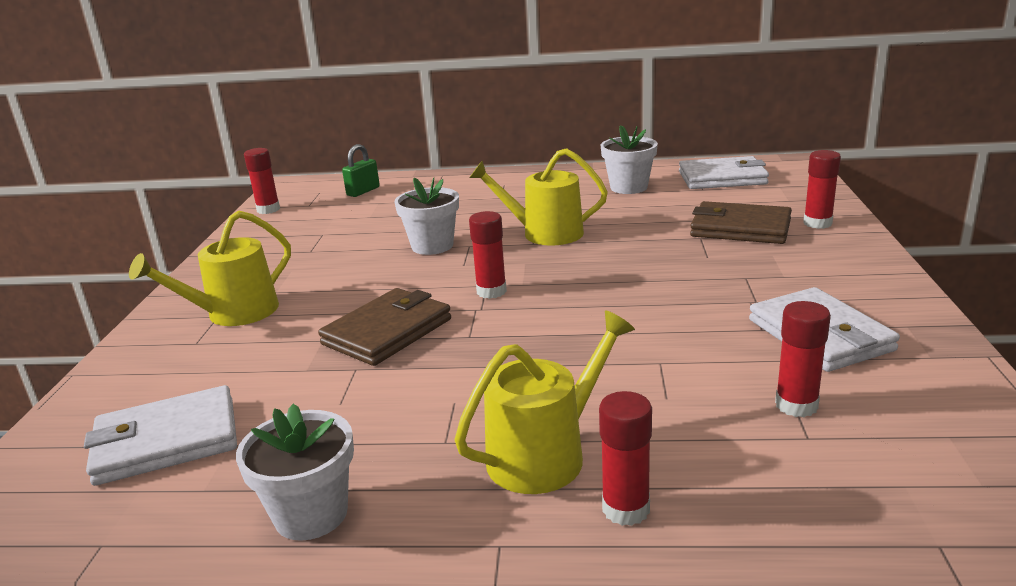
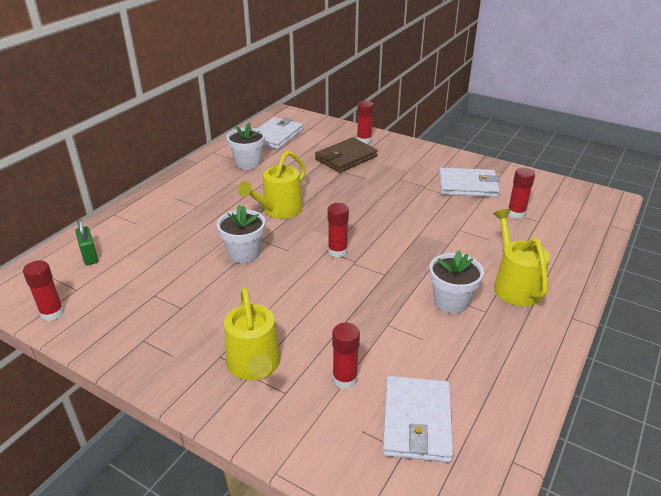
camera: 65 degrees left, 10 degrees up
white flower pot [236,404,354,541] -> white flower pot moved to [429,250,484,313]
brown wallet [318,288,451,366] -> none
red glue stick [599,391,652,526] -> red glue stick moved to [332,322,360,389]

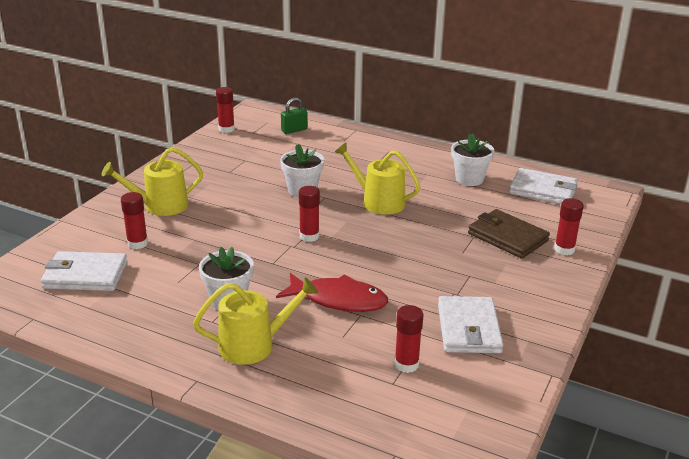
camera: 85 degrees right, 5 degrees down
none -> red fish [276,273,388,312]

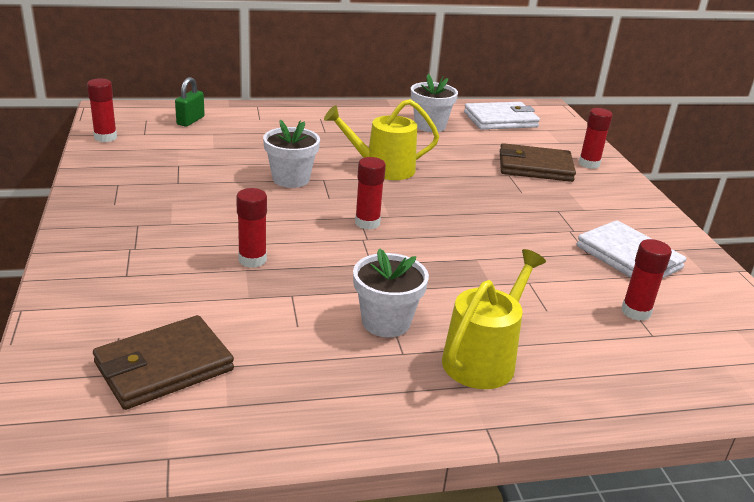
camera: 40 degrees left, 0 degrees up
white wallet [41,251,127,291] -> brown wallet [93,315,234,410]
yellow watering can [102,147,203,216] -> none
red glue stick [121,192,148,249] -> red glue stick moved to [236,188,267,268]
red fish [276,273,388,312] -> none

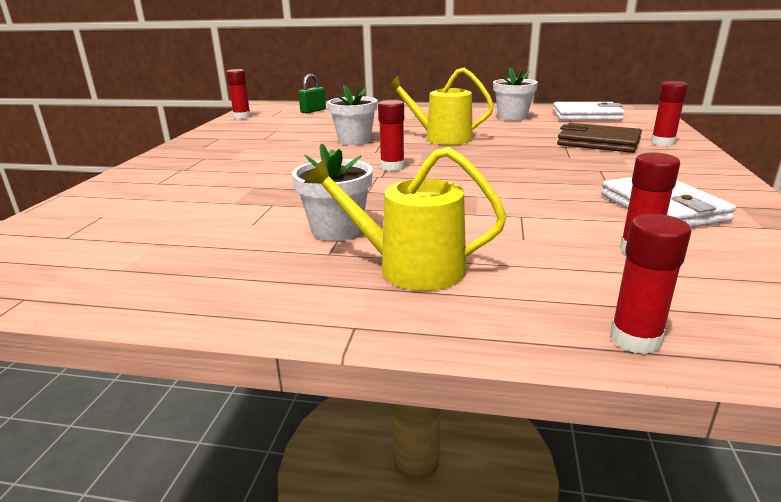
camera: 25 degrees right, 5 degrees down
brown wallet [93,315,234,410] -> none
red glue stick [236,188,267,268] -> red glue stick moved to [610,214,691,354]
yellow watering can [442,249,546,389] -> yellow watering can turned 135 degrees counterclockwise [304,147,507,291]

